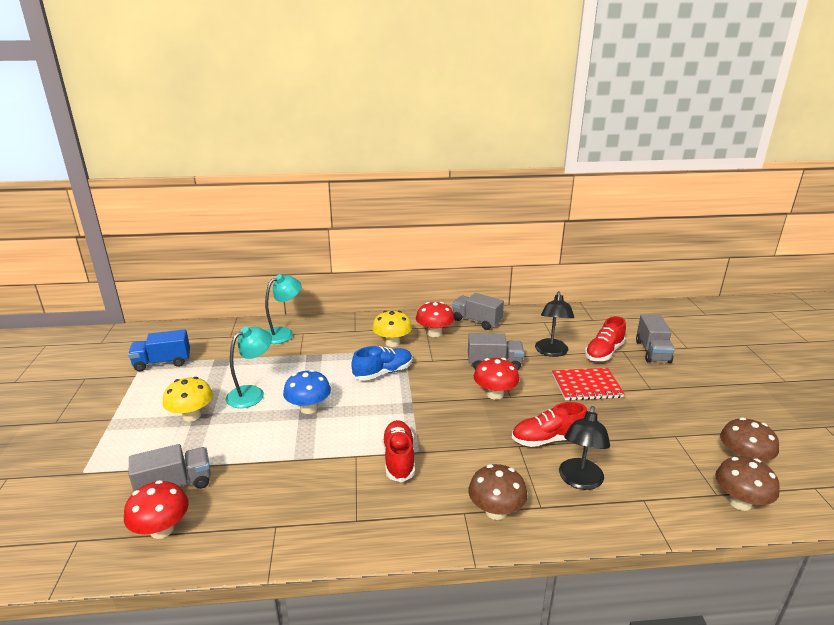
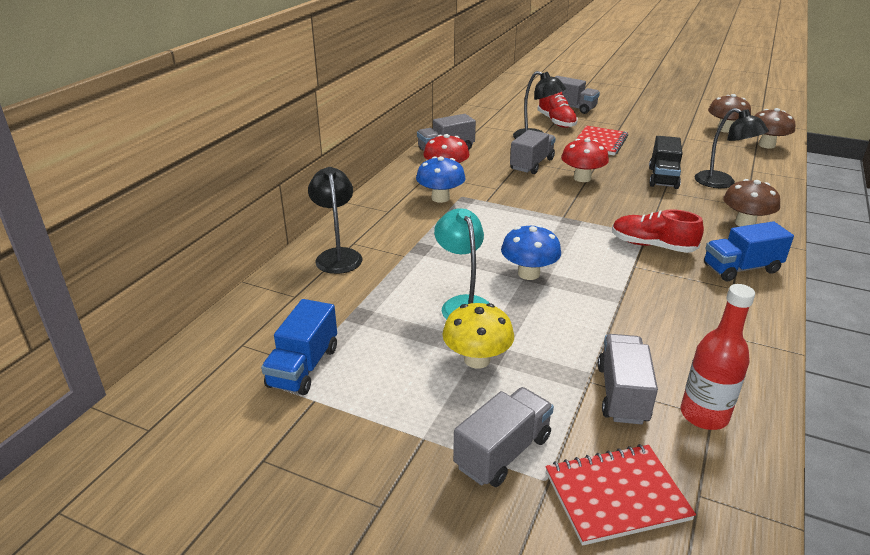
camera: 60 degrees left, 5 degrees up
red mushroom [124,480,189,539] -> red bottle [681,284,755,430]
turquoise lamp [265,274,301,344] -> black lamp [308,167,362,274]
blue shoe [351,346,412,381] -> none
yellow mushroom [372,311,412,347] -> blue mushroom [416,156,466,203]
red shoe [512,402,587,447] -> black truck [649,136,683,189]
none -> grey truck [453,387,554,487]
none -> red notebook [546,444,696,546]
none -> blue truck [704,221,794,281]

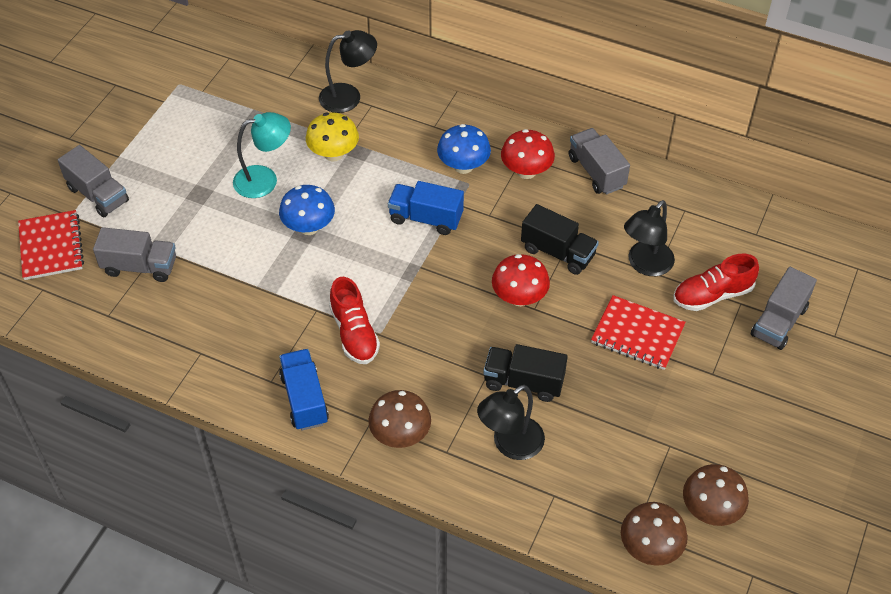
camera: 90 degrees right, 20 degrees up
blue truck [261,299,337,395] -> blue truck moved to [388,181,464,235]
yellow mushroom [442,303,514,369] -> yellow mushroom moved to [306,112,359,161]
grey truck [510,130,556,174] -> black truck [521,204,599,275]
red shoe [612,209,704,253] -> red shoe turned 135 degrees clockwise [329,277,380,364]
red bottle [681,284,755,430] -> none

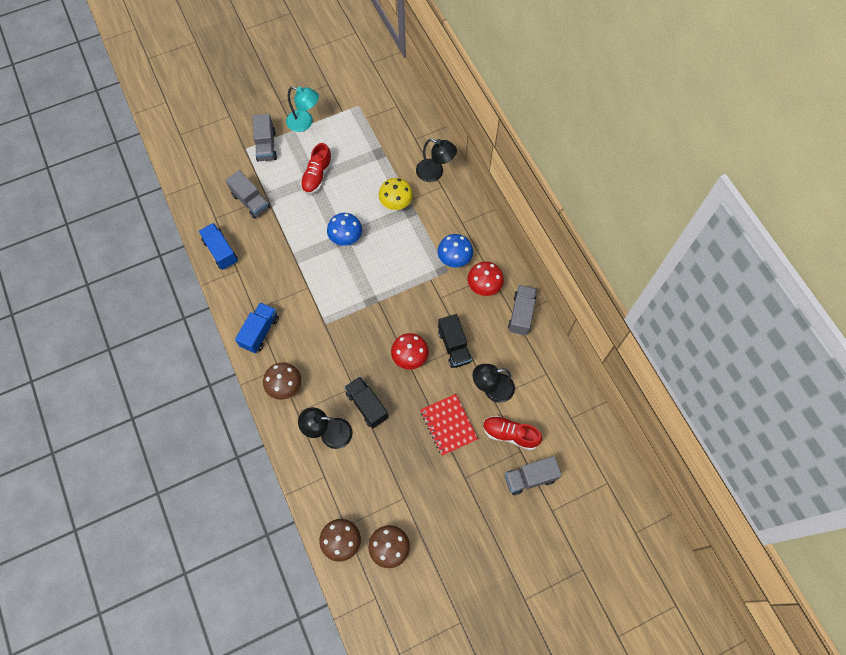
camera: 40 degrees right, 15 degrees up
red notebook [18,210,84,280] -> none
turquoise lamp [233,112,291,198] -> turquoise lamp moved to [286,86,319,132]
red shoe [329,277,380,364] -> red shoe moved to [301,143,333,194]
blue truck [388,181,464,235] -> blue truck moved to [199,223,238,270]

